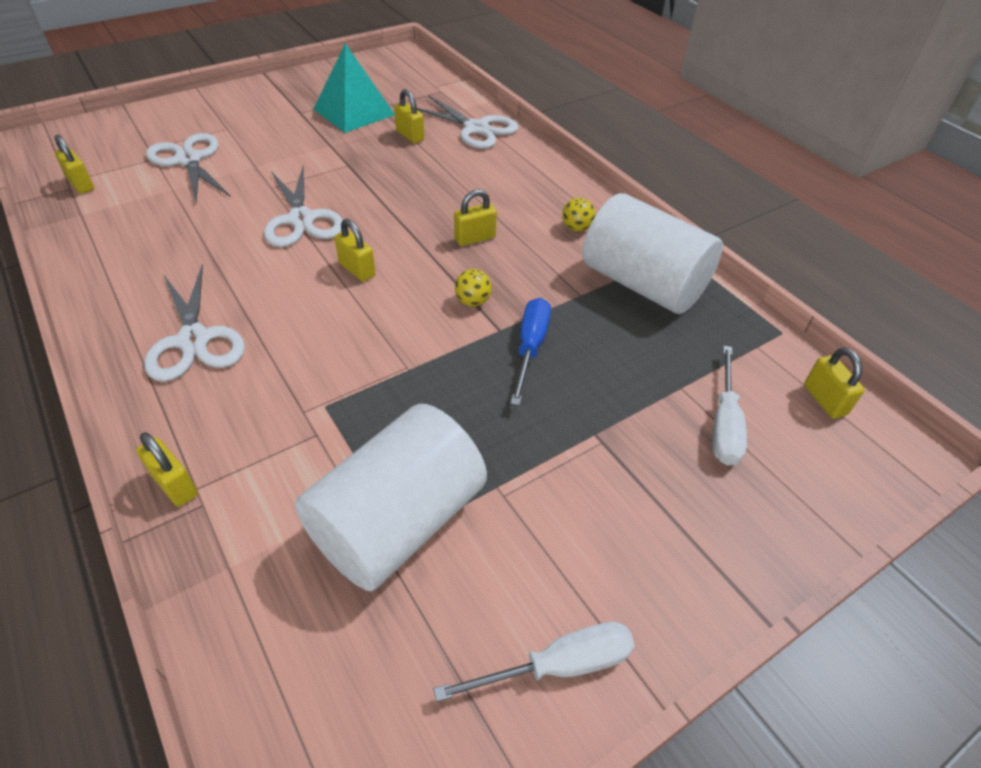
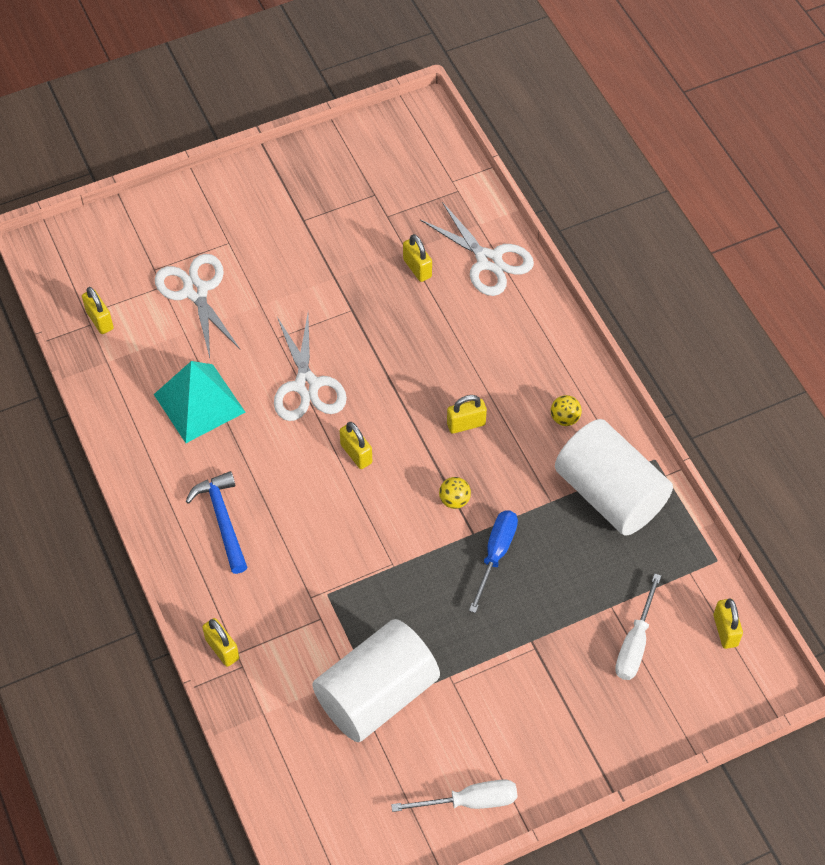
camera: 10 degrees right, 10 degrees up
white scissors [144,264,245,382] -> blue hammer [186,471,247,574]
turquoise pyramid [313,43,395,133] -> turquoise pyramid moved to [154,361,245,443]

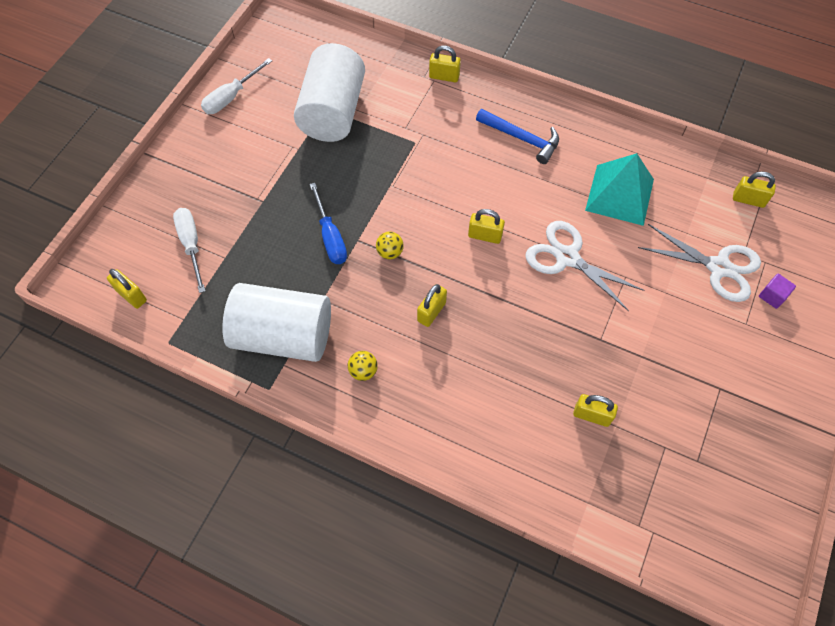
camera: 140 degrees right, 5 degrees up
white scissors [420,202,534,296] -> none
none -> purple cube [759,274,796,309]

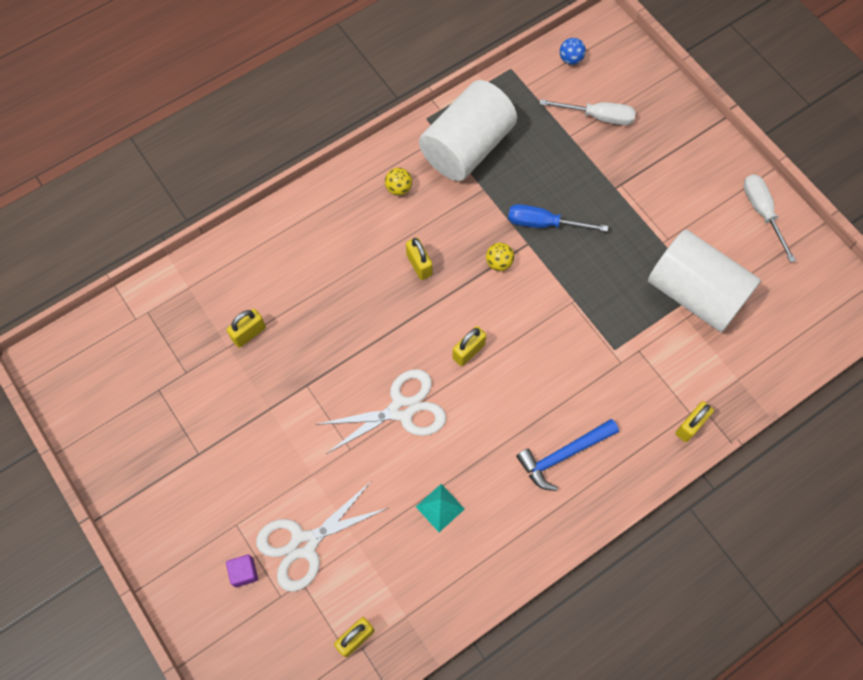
camera: 120 degrees right, 5 degrees up
yellow padlock [107,269,147,309] -> blue ball [560,38,586,65]
turquoise pyramid [585,153,654,226] -> turquoise pyramid [416,484,464,532], size x0.51

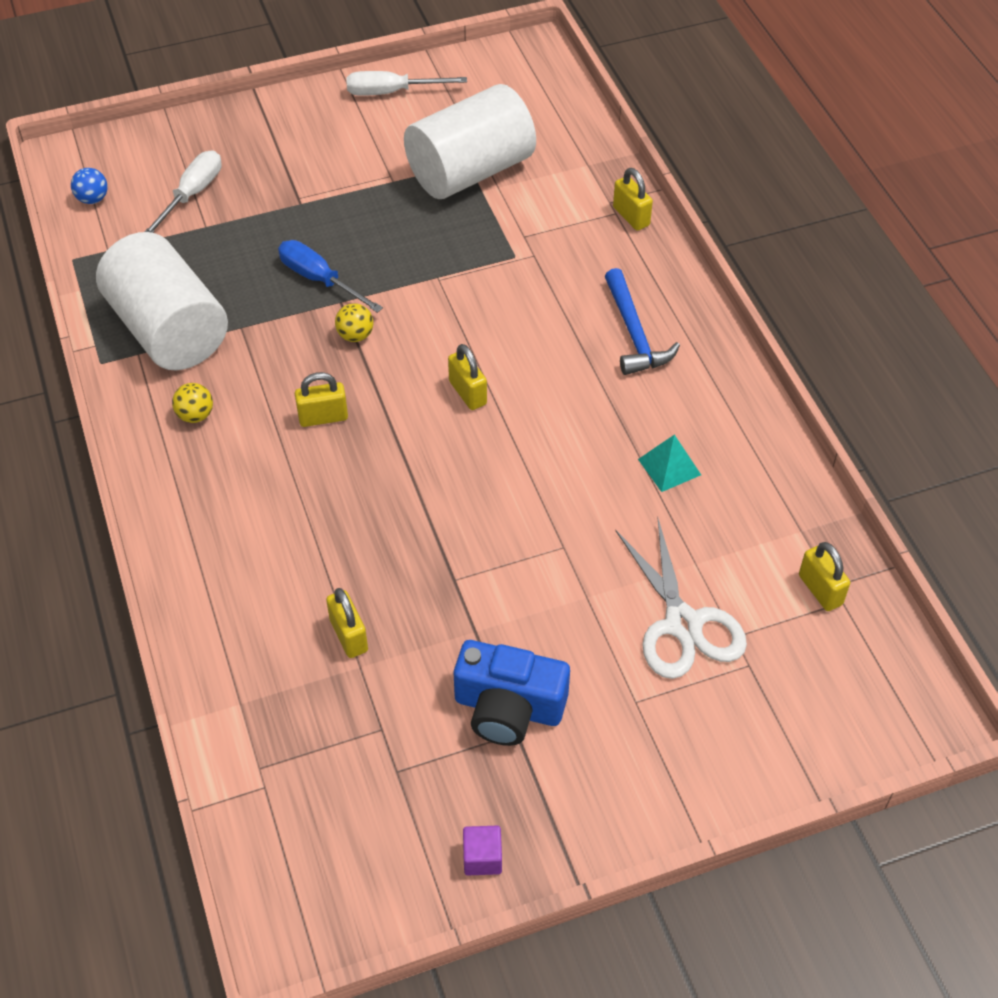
camera: 75 degrees left, 15 degrees down
purple cube [226,554,258,588] -> purple cube moved to [463,825,502,876]
white scissors [315,369,446,454] -> none
blue screwdriver [508,204,608,232] -> blue screwdriver turned 105 degrees clockwise [278,240,383,313]
none -> blue camera [454,640,570,746]

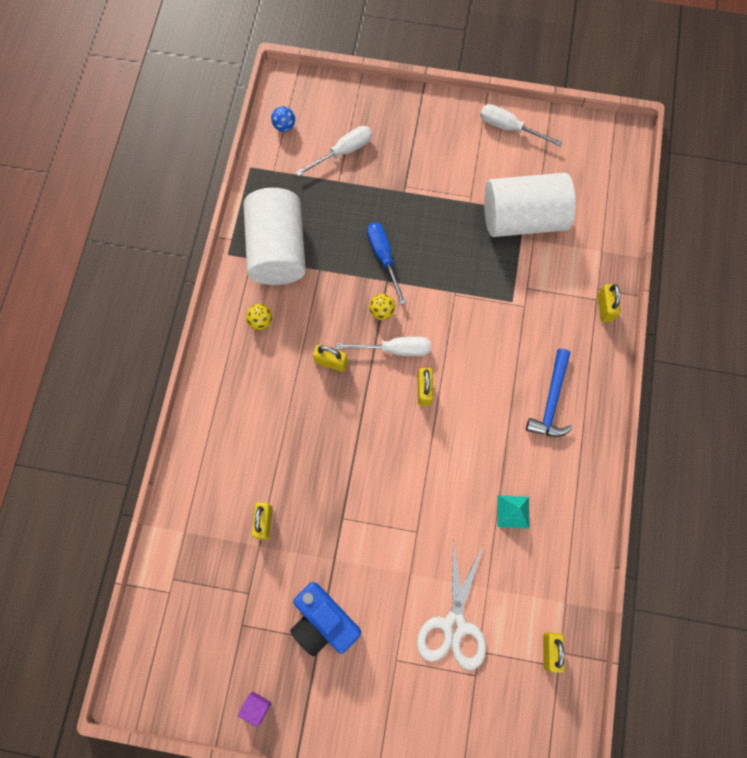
camera: 30 degrees right, 20 degrees up
none -> white screwdriver [336,337,431,356]

